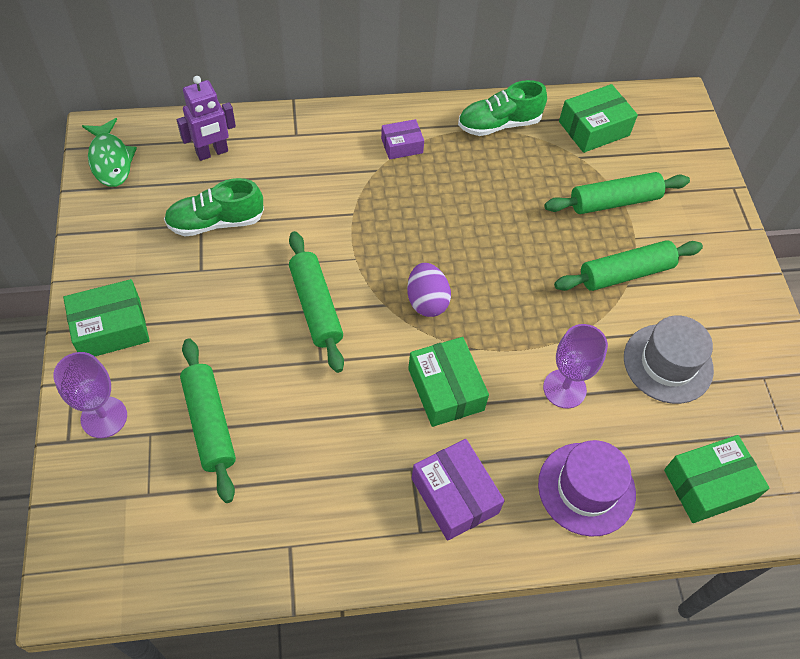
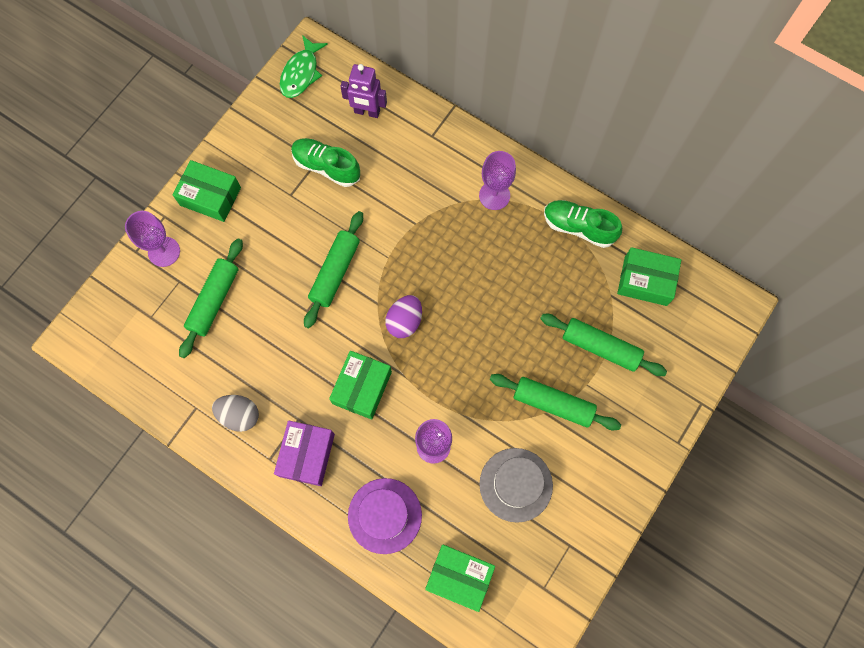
camera: 45 degrees right, 15 degrees up
purple box [381,119,424,160] -> purple goblet [479,151,516,210]
none -> grey egg [212,395,259,432]

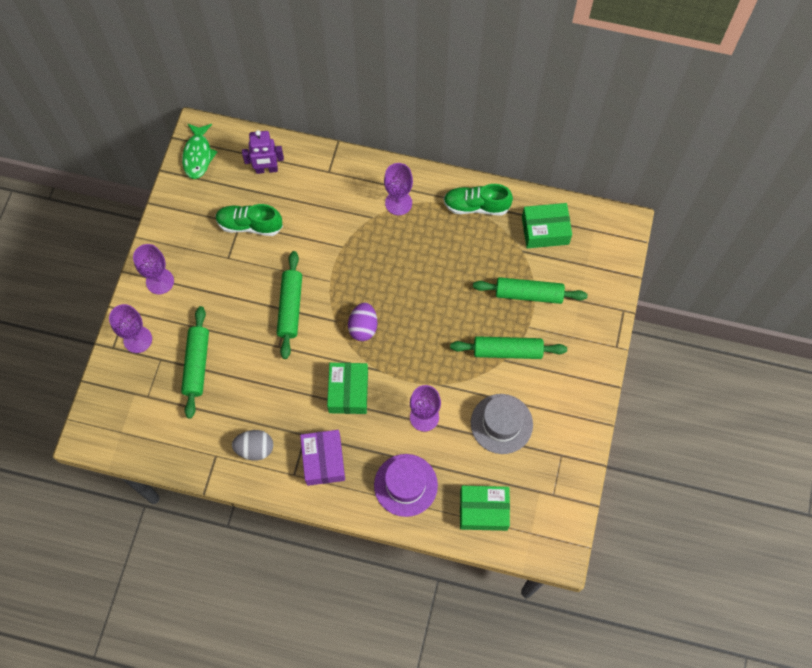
camera: 20 degrees left, 5 degrees down
green box [173,160,241,222] -> purple goblet [133,244,174,294]

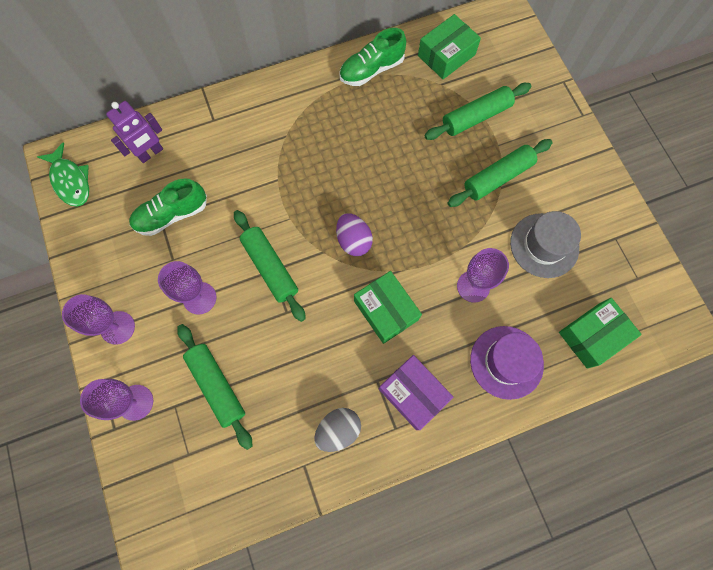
camera: 35 degrees left, 5 degrees up
purple goblet [384,163,413,215] -> purple goblet moved to [158,261,217,314]

